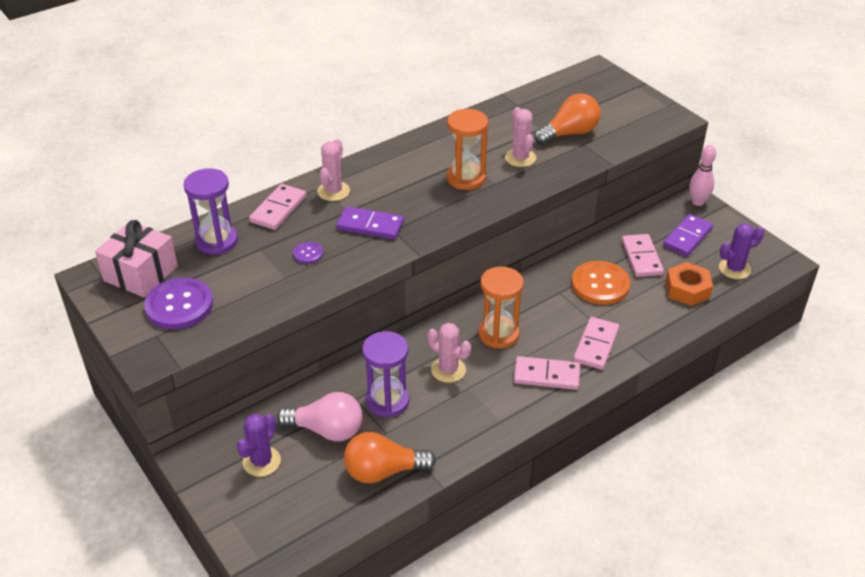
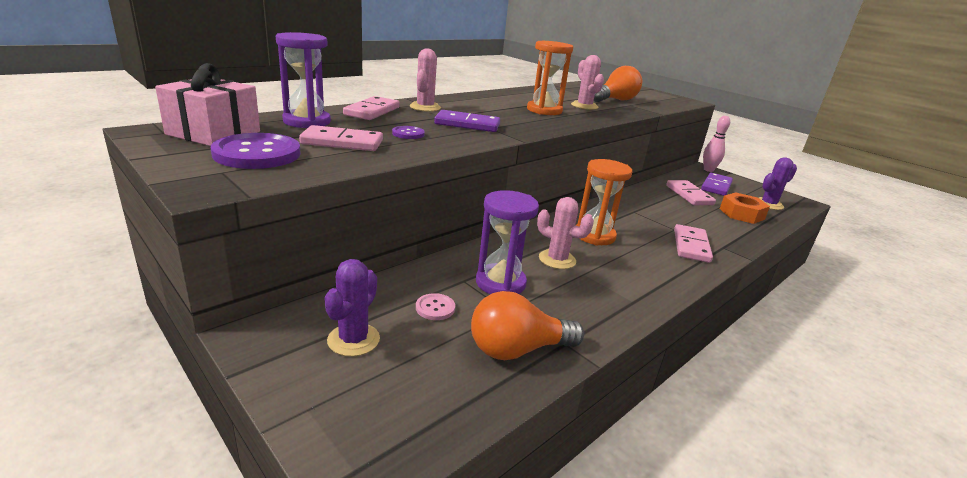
camera: 10 degrees left, 15 degrees down
pink light bulb [277,392,362,441] -> pink button [416,293,455,320]
pink domino [514,356,580,390] -> pink domino moved to [299,125,383,151]
orange button [571,261,630,305] -> none

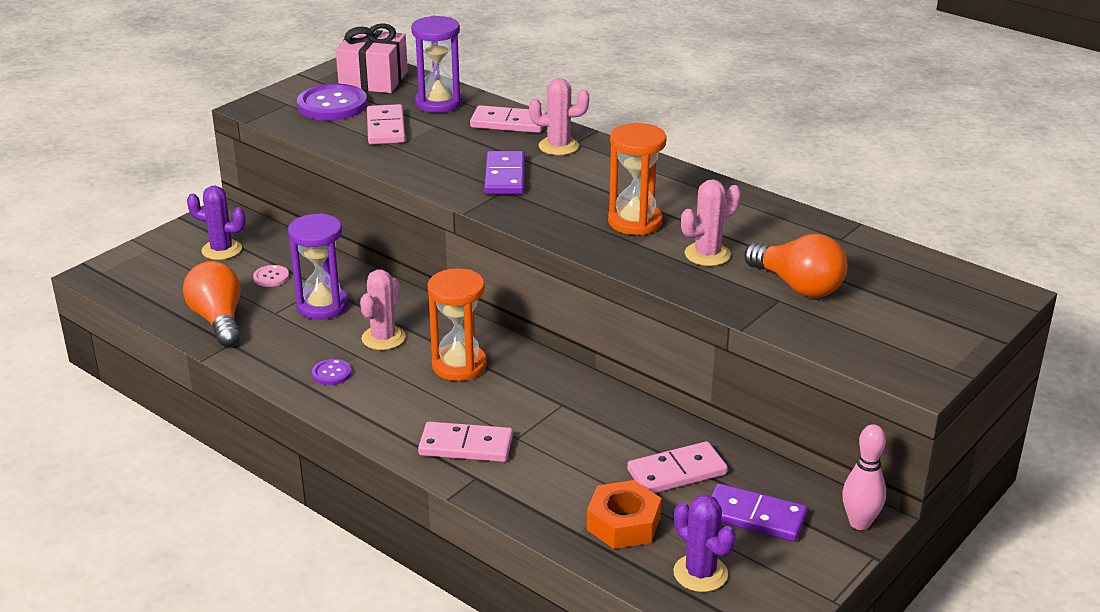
camera: 85 degrees right, 5 degrees up
purple button [392,126,425,139] -> purple button moved to [312,359,352,385]

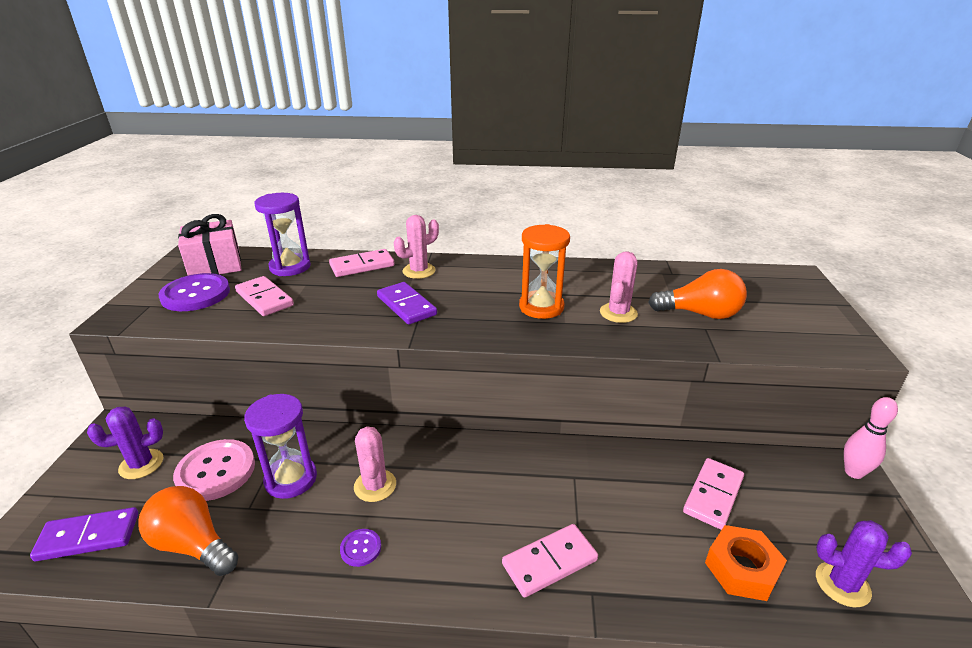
camera: 35 degrees left, 0 degrees up
pink button [253,265,289,287] -> pink button [173,439,255,501], size x2.10
orange hourglass [428,269,487,381] -> none
purple domino [711,483,808,542] -> purple domino moved to [30,507,138,561]

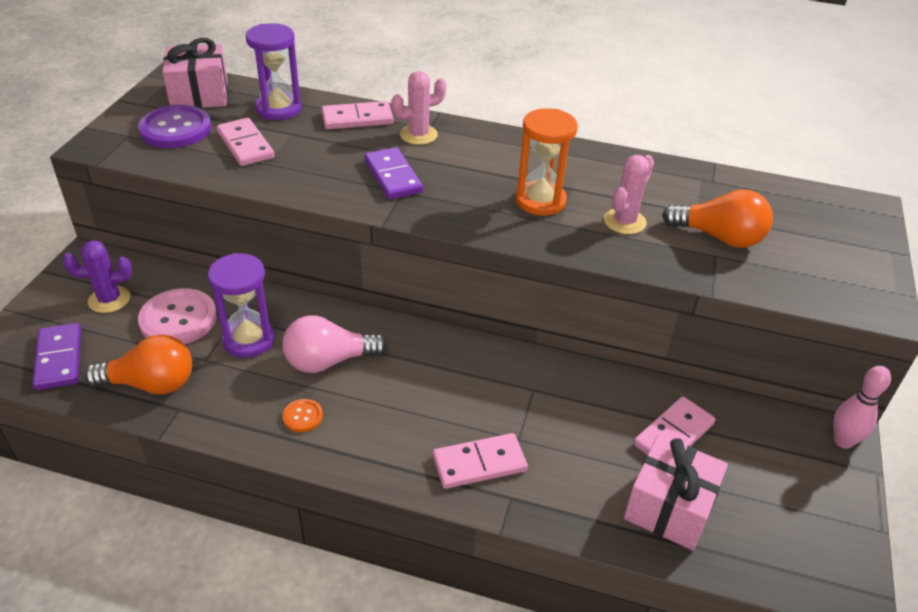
camera: 10 degrees right, 10 degrees up
purple domino [30,507,138,561] -> purple domino turned 75 degrees clockwise [32,323,81,390]
orange light bulb [138,486,238,576] -> orange light bulb turned 135 degrees clockwise [84,335,192,394]
purple button [340,529,381,567] -> orange button [283,399,323,432]
pink cactus [354,426,396,502] -> pink light bulb [282,315,388,373]
orange nut [705,525,787,601] -> pink gift [624,434,728,551]
purple cactus [816,520,912,608] -> none

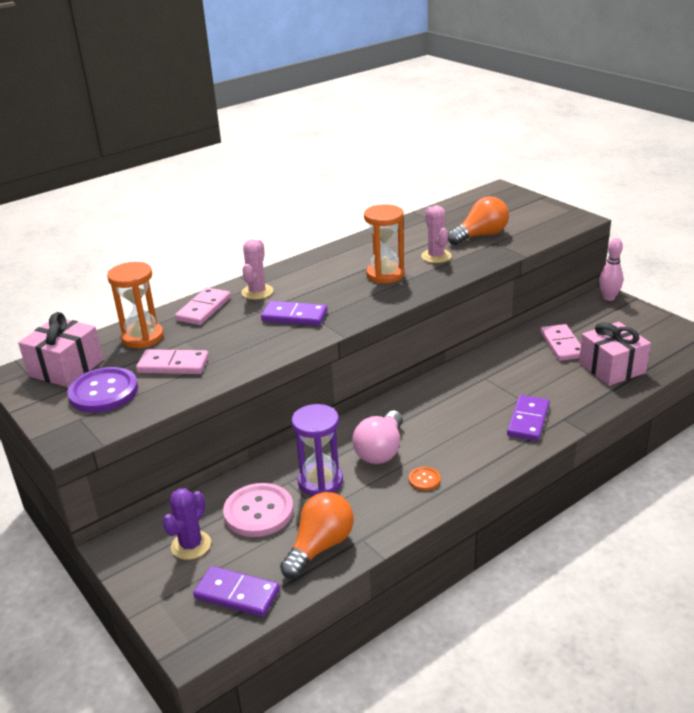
camera: 50 degrees left, 10 degrees down
purple hourglass [246,23,301,120] -> orange hourglass [107,262,164,348]
pink domino [433,433,528,489] -> purple domino [507,395,550,441]

